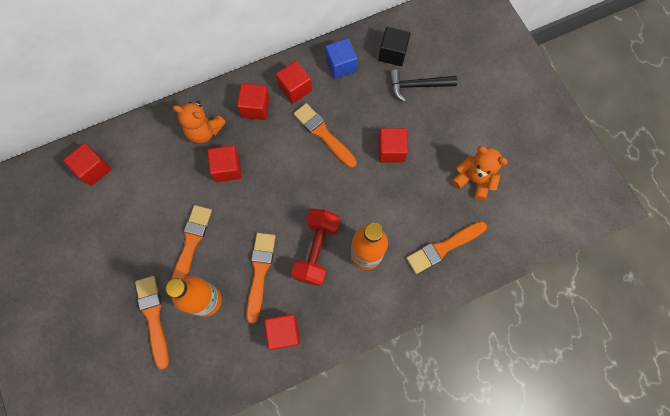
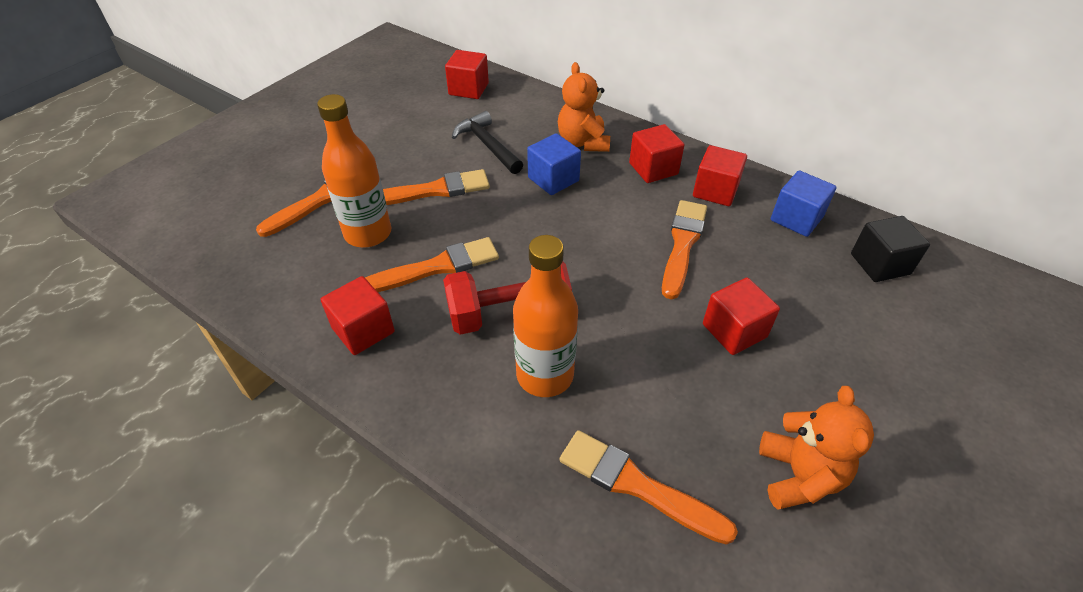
camera: 60 degrees right, 25 degrees down
red cube [207,145,242,182] -> blue cube [527,133,581,195]
black hammer [389,70,457,102] -> black hammer moved to [452,111,523,174]

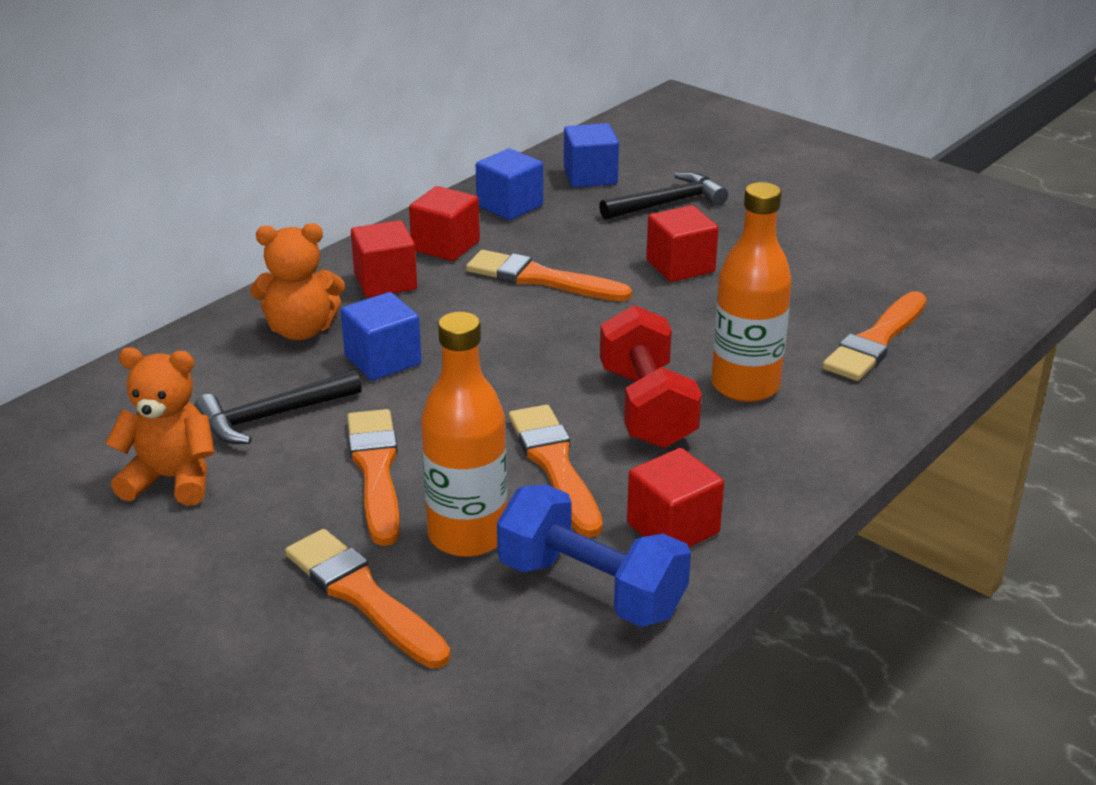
camera: 85 degrees left, 15 degrees down
red cube [445,50,489,99] -> none
orange teddy bear [759,386,874,510] -> orange teddy bear moved to [105,348,215,506]
black cube [851,216,930,282] -> blue cube [564,123,619,187]
none -> blue dumbbell [497,484,691,627]
none -> black hammer [599,172,728,220]

